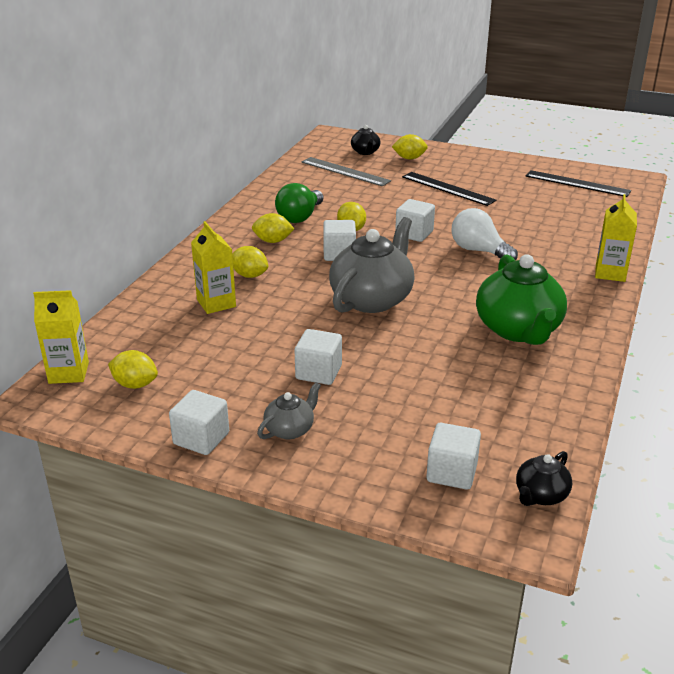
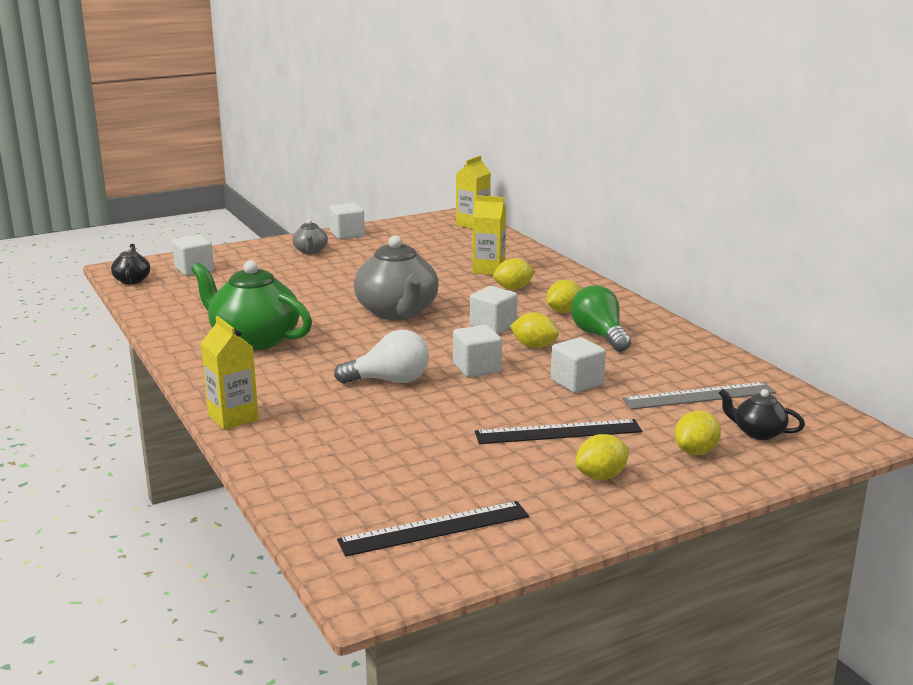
camera: 130 degrees right, 10 degrees down
yellow lemon [108,350,158,389] -> yellow lemon moved to [575,434,629,480]
white cube [294,329,342,385] -> white cube moved to [551,337,606,393]

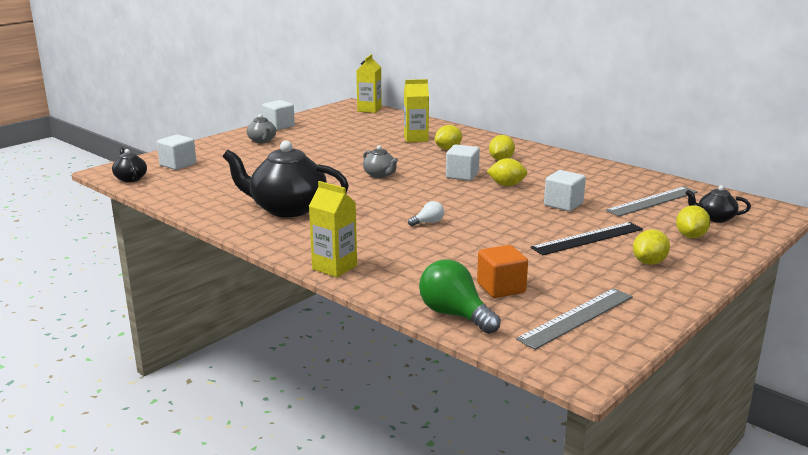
camera: 20 degrees left, 0 degrees up
green teapot [191,260,312,350] -> black teapot [222,140,349,217]
white light bulb [334,330,429,384] -> white light bulb [408,201,444,226], size x0.50
black ruler [337,501,529,557] -> grey ruler [516,288,633,350]
grey teapot [354,235,439,320] -> grey teapot [363,145,398,178], size x0.48
white cube [453,325,502,377] -> none
green light bulb [571,285,631,352] -> green light bulb moved to [419,259,501,334]
none -> orange cube [477,245,528,298]

